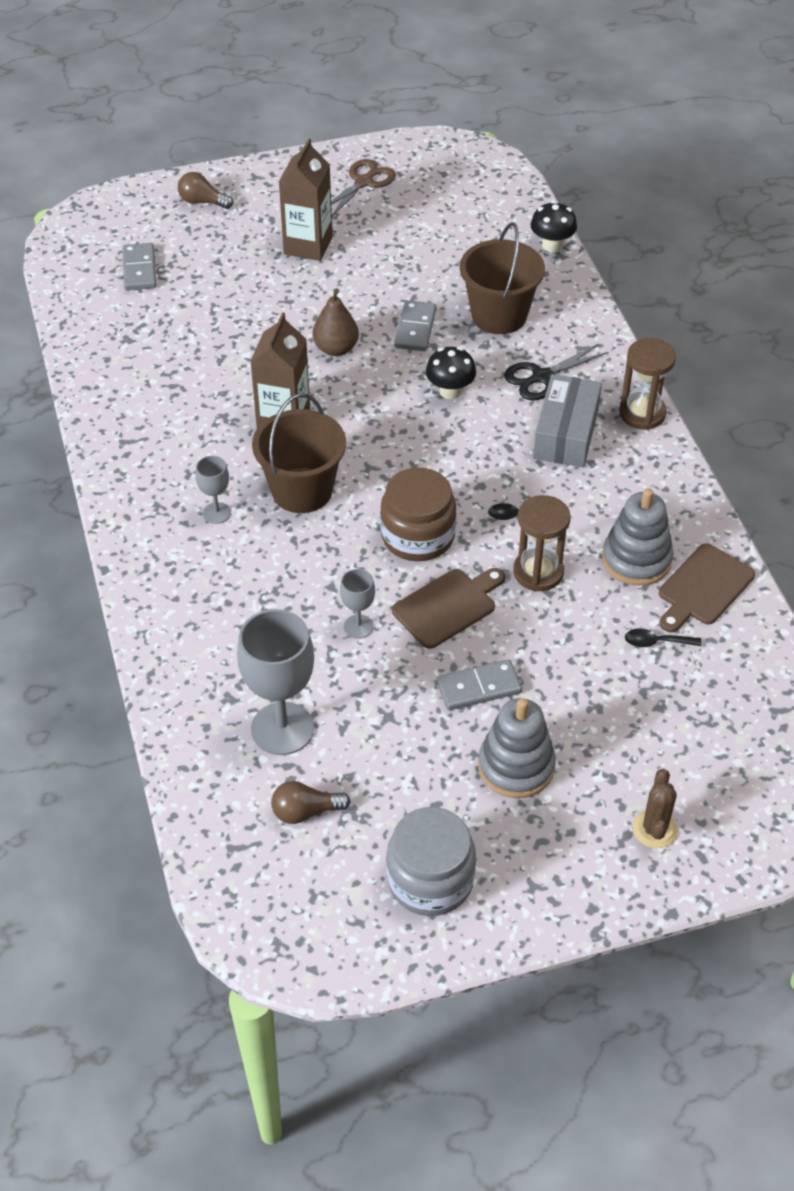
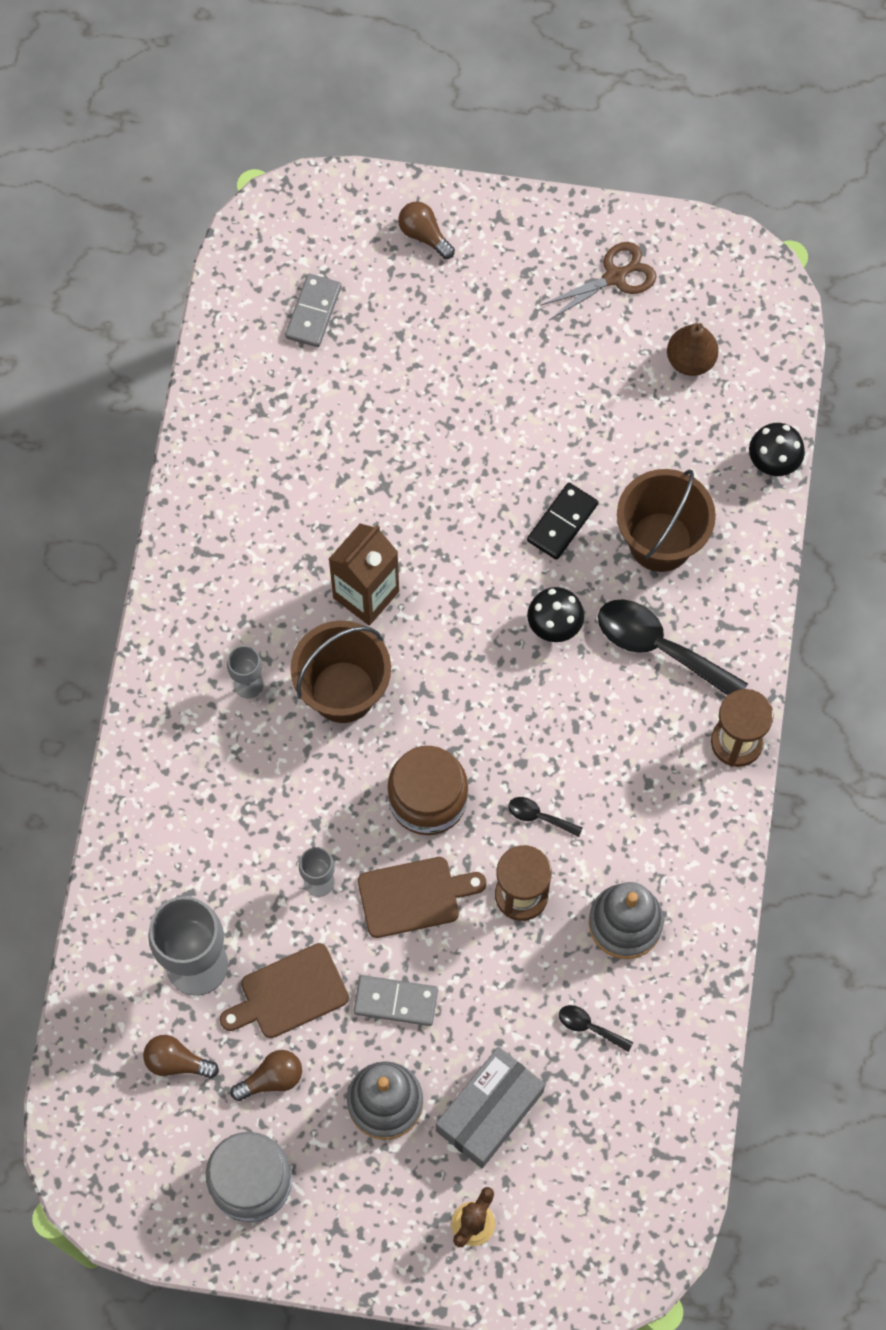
camera: 25 degrees right, 20 degrees up
brown carton [279,139,332,261] -> none
brown pear [312,288,359,356] -> brown pear moved to [667,323,719,376]
grey domino [394,300,437,351] -> black domino [527,483,598,560]
black scissors [504,344,608,401] -> black spoon [598,599,748,695]
grey box [533,374,602,467] -> grey box moved to [436,1047,545,1168]
brown cutting board [659,543,755,632] -> brown cutting board moved to [220,943,349,1038]
none -> brown light bulb [230,1050,302,1101]

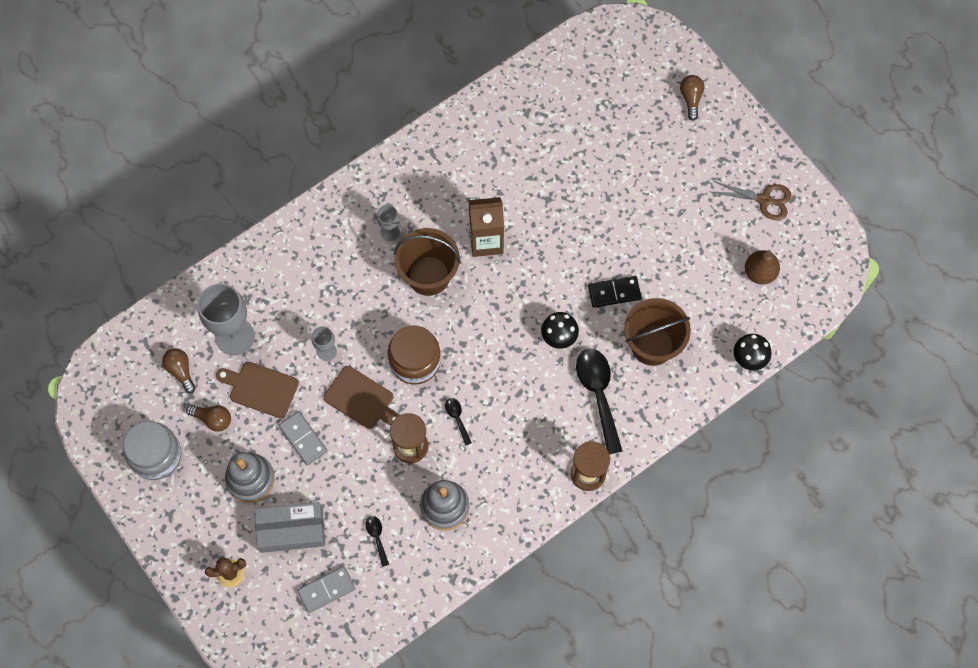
camera: 45 degrees right, 0 degrees up
grey domino [285,274,341,347] -> grey domino moved to [297,566,356,613]

